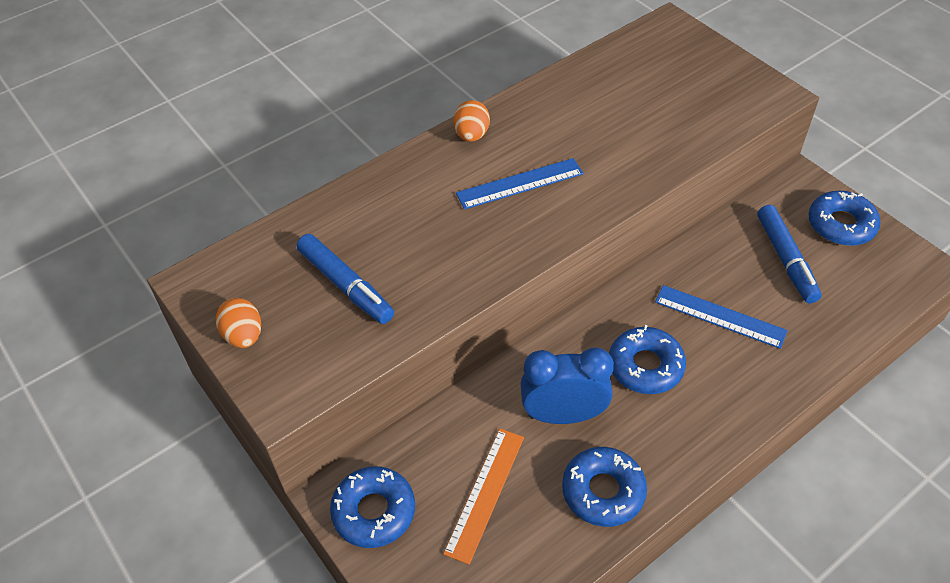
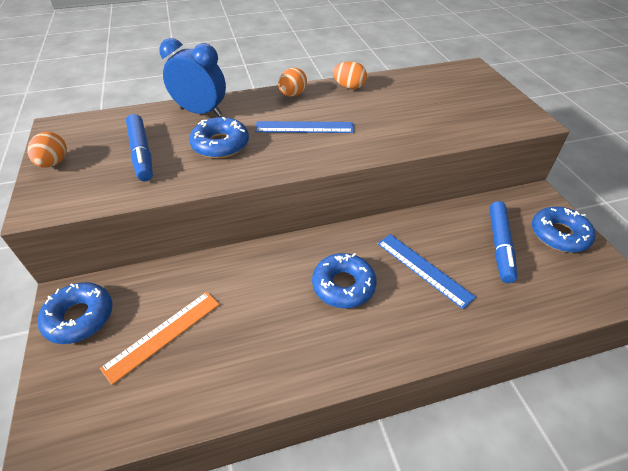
camera: 20 degrees right, 5 degrees down
blue clock [520,347,614,424] -> blue clock moved to [159,38,226,117]
blue donut [562,447,647,527] -> blue donut moved to [189,117,249,158]
none -> orange egg [333,61,367,89]

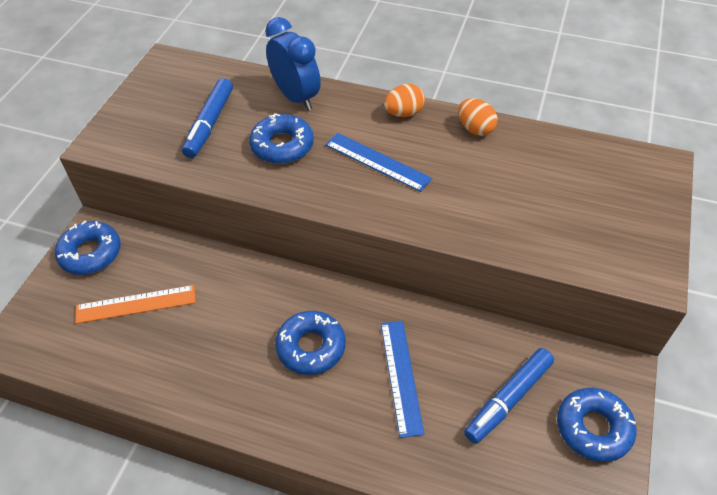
camera: 35 degrees right, 5 degrees up
orange egg [27,132,67,167] -> none

